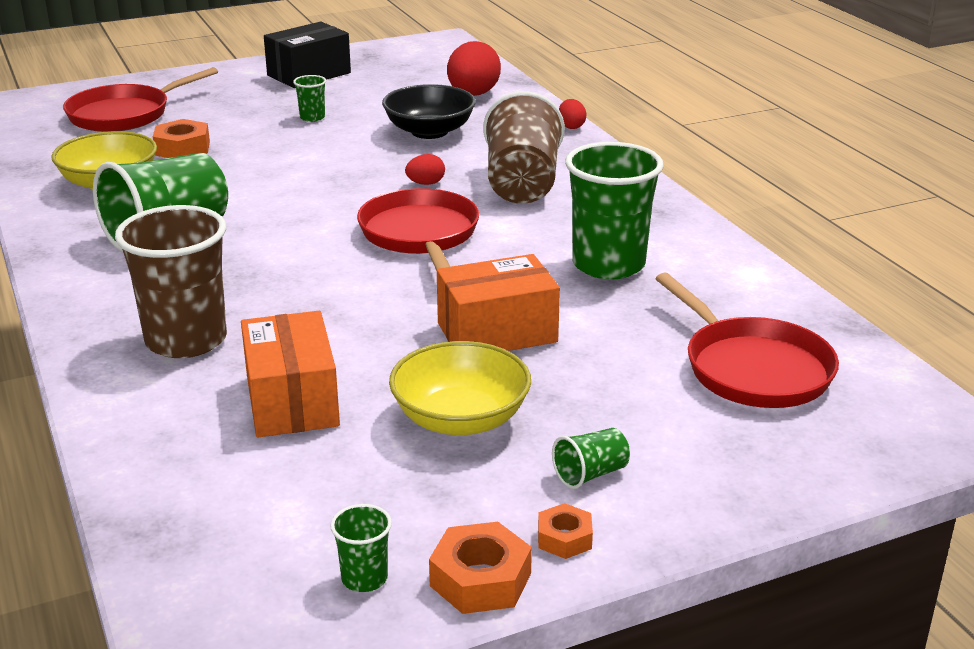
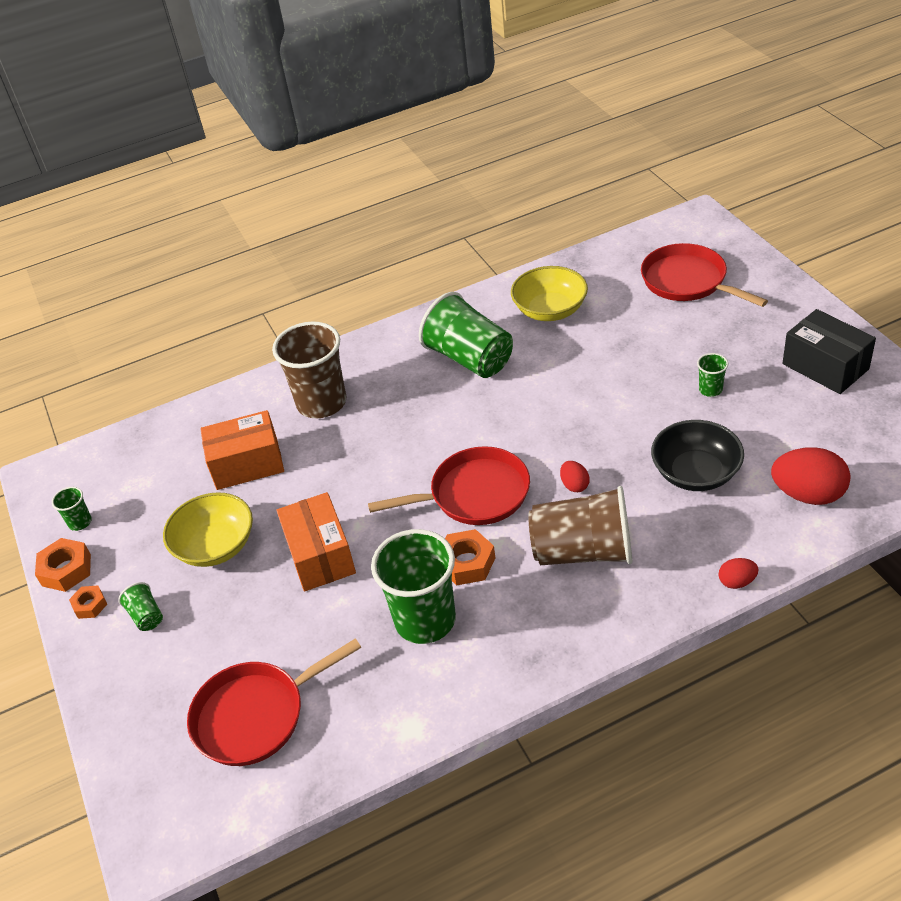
camera: 95 degrees right, 15 degrees up
orange nut [153,119,210,158] -> orange nut moved to [445,529,495,586]

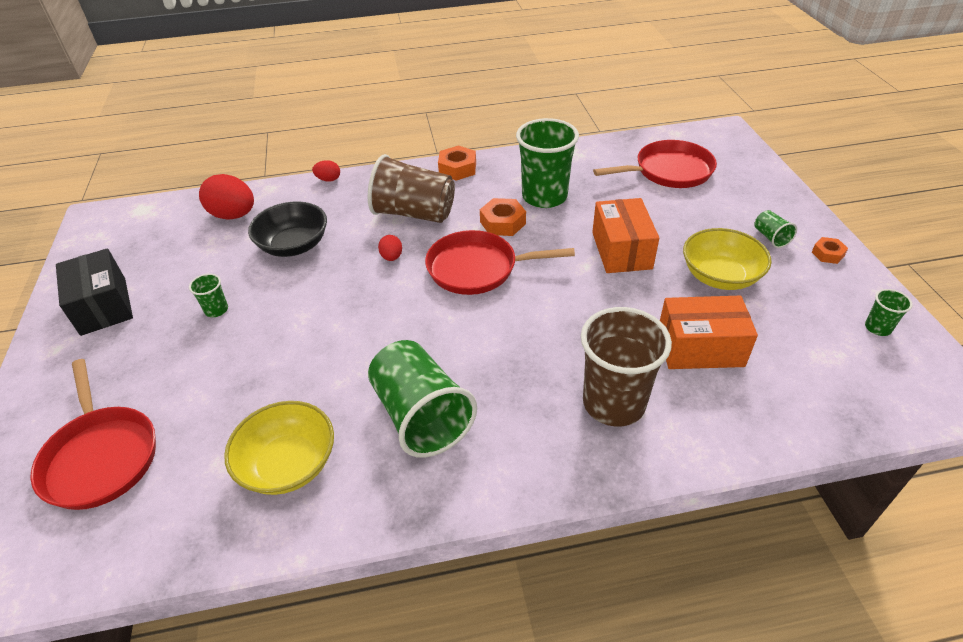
camera: 170 degrees left, 0 degrees up
orange nut [35,538,91,592] -> orange nut moved to [438,145,476,181]

